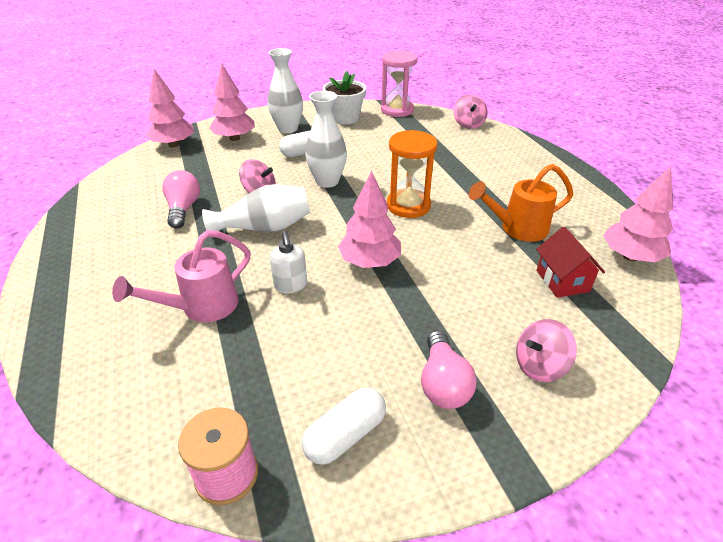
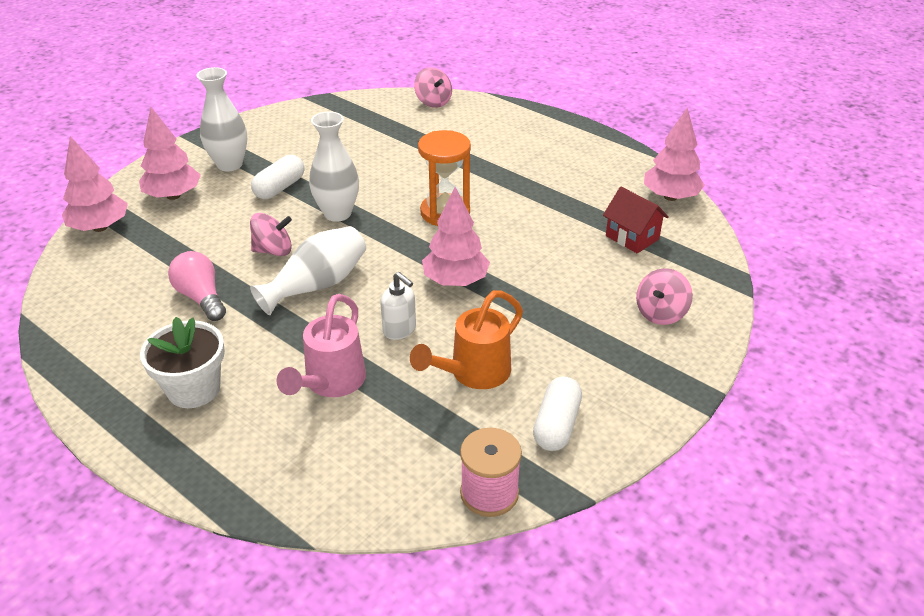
camera: 30 degrees left, 0 degrees up
white flower pot [323,71,366,125] -> white flower pot moved to [140,317,225,408]
pink hourglass [381,51,418,117] -> none
pink light bulb [421,331,477,409] -> none
orange watering can [469,164,573,242] -> orange watering can moved to [410,290,523,389]

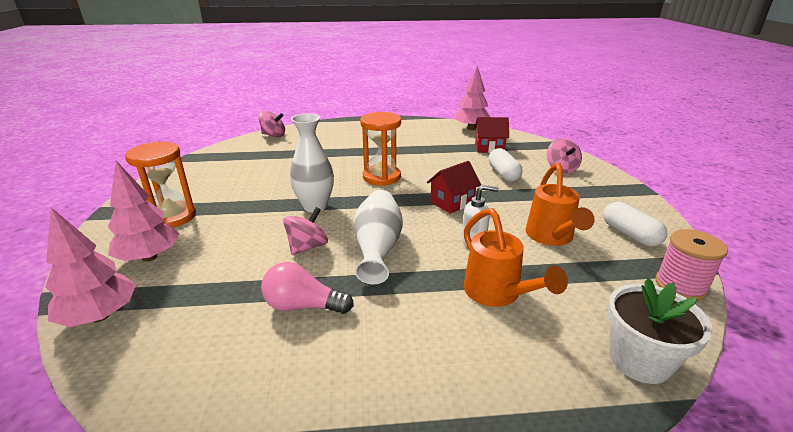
camera: 45 degrees left, 10 degrees down
white flower pot [140,317,225,408] -> white flower pot moved to [607,278,713,384]
white vase [196,67,247,172] -> orange hourglass [125,142,196,228]
white capsule [251,155,305,199] -> white capsule moved to [488,148,522,182]
pink watering can [276,294,366,397] -> orange watering can [464,208,568,307]
pink tree [422,187,490,286] -> red house [427,161,481,214]

